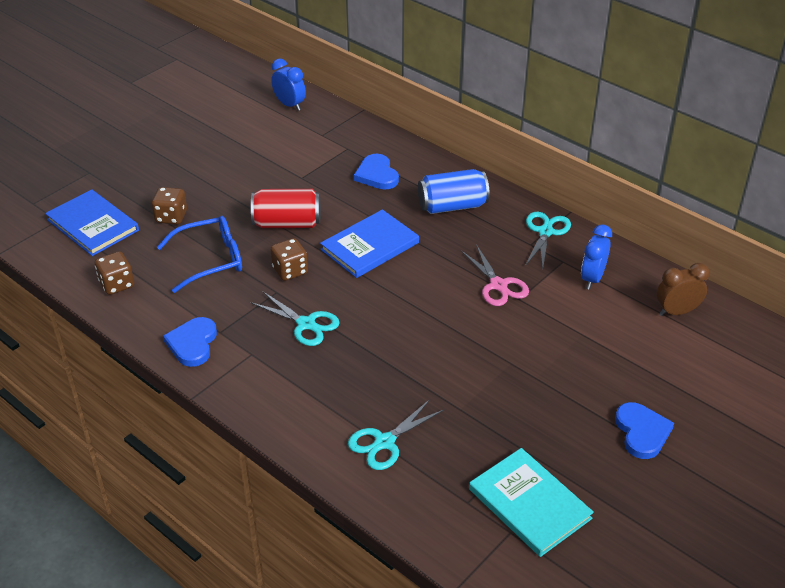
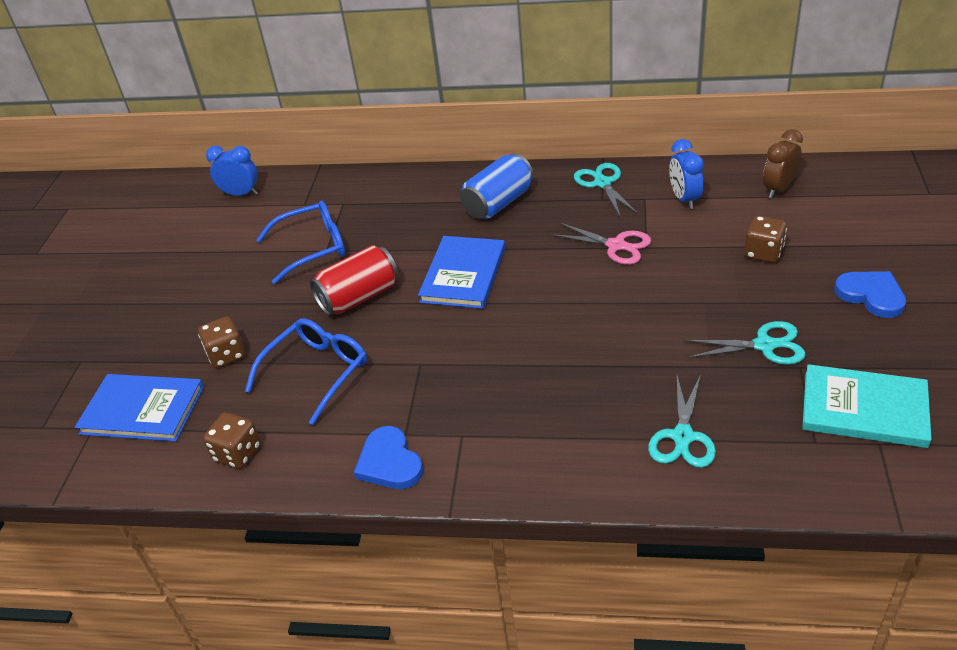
camera: 30 degrees left, 0 degrees up
turquoise scissors [251,292,340,346] -> turquoise scissors moved to [684,321,806,365]
brown dice [270,238,308,281] -> brown dice moved to [744,216,787,263]
blue heart [354,154,399,190] -> none
none -> blue glasses [256,201,345,284]

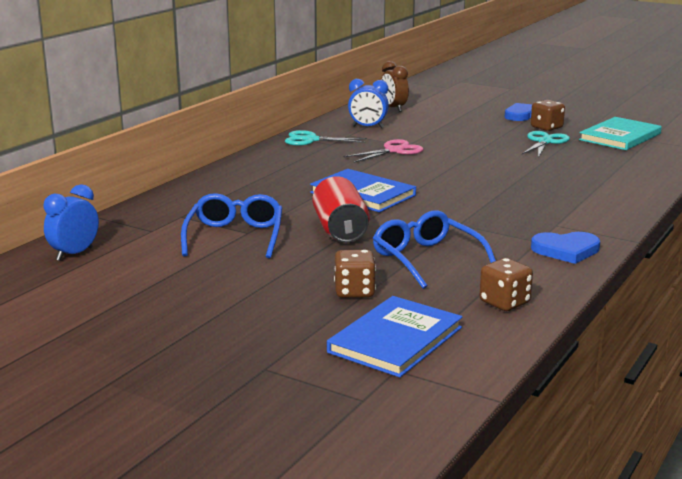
camera: 70 degrees left, 20 degrees down
blue can [460,153,534,219] -> none
turquoise scissors [648,374,716,468] -> none
brown dice [744,216,787,263] -> brown dice moved to [531,100,565,131]

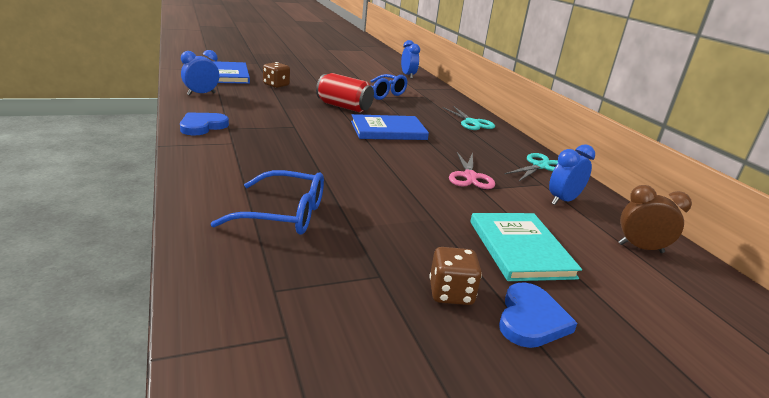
camera: 125 degrees right, 5 degrees up
blue glasses [373,210,496,289] -> blue glasses moved to [211,170,324,235]
brown dice [480,258,533,311] -> blue clock [181,50,219,96]
turquoise scissors [522,131,570,158] -> turquoise scissors moved to [442,106,495,130]
turquoise book [579,117,662,150] -> turquoise book moved to [470,213,582,281]

